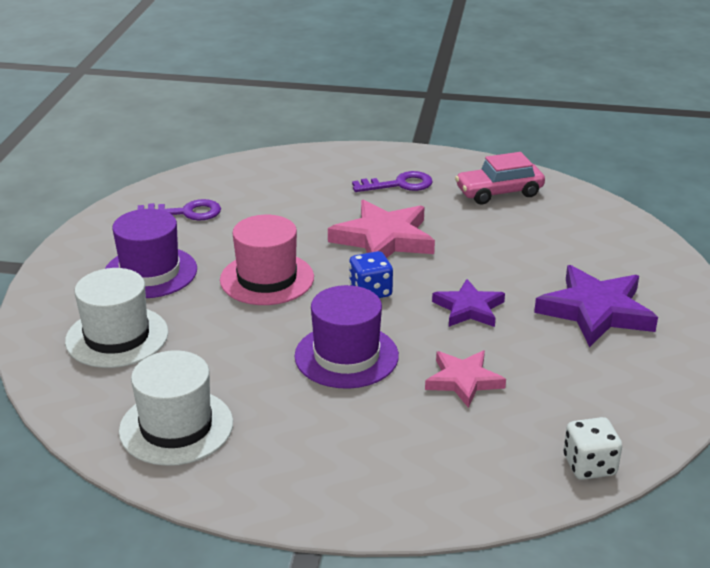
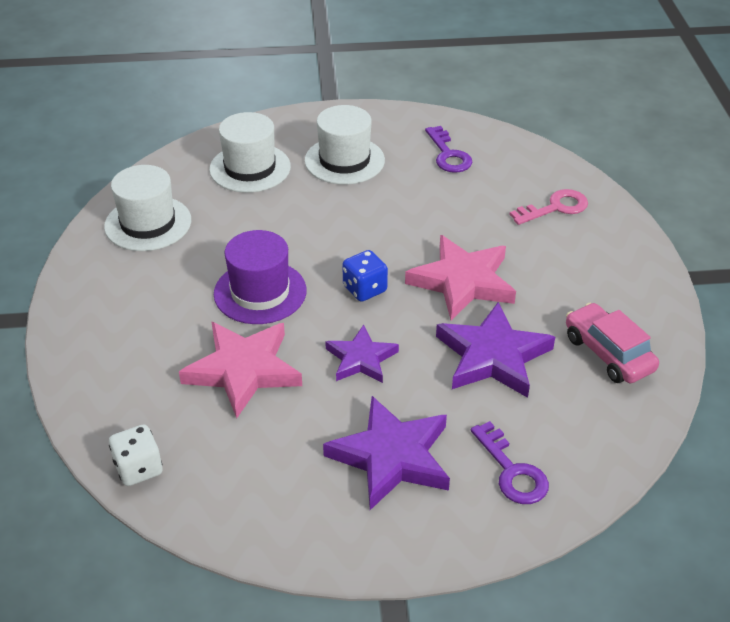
camera: 75 degrees right, 10 degrees up
purple hat [105,209,197,298] -> white hat [304,105,385,185]
pink hat [220,215,314,305] -> none
purple key [352,171,433,192] -> purple key moved to [471,421,549,504]
pink star [425,351,506,408] -> pink star [179,322,302,419], size x1.62
none -> purple star [436,302,555,398]
none -> pink key [510,189,588,225]

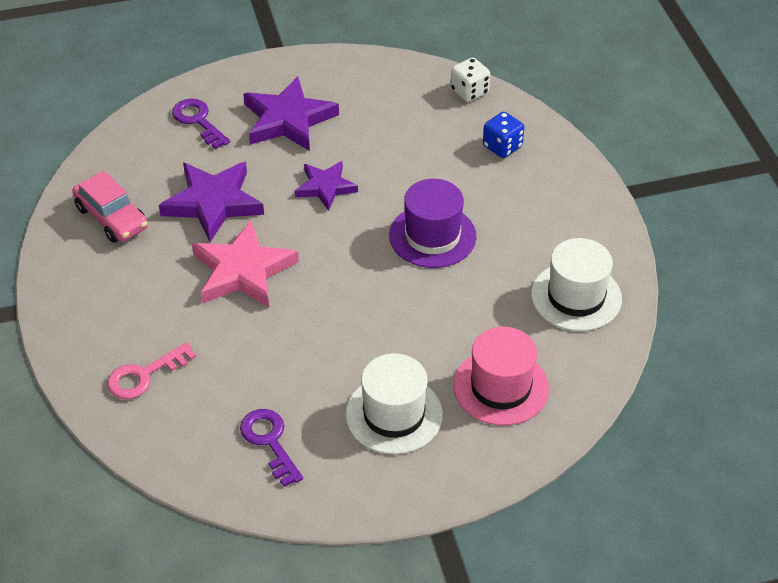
camera: 170 degrees right, 5 degrees up
pink star [179,322,302,419] -> none
white hat [209,112,291,193] -> pink hat [453,327,549,426]
blue dice [342,250,388,302] -> blue dice moved to [483,112,524,158]

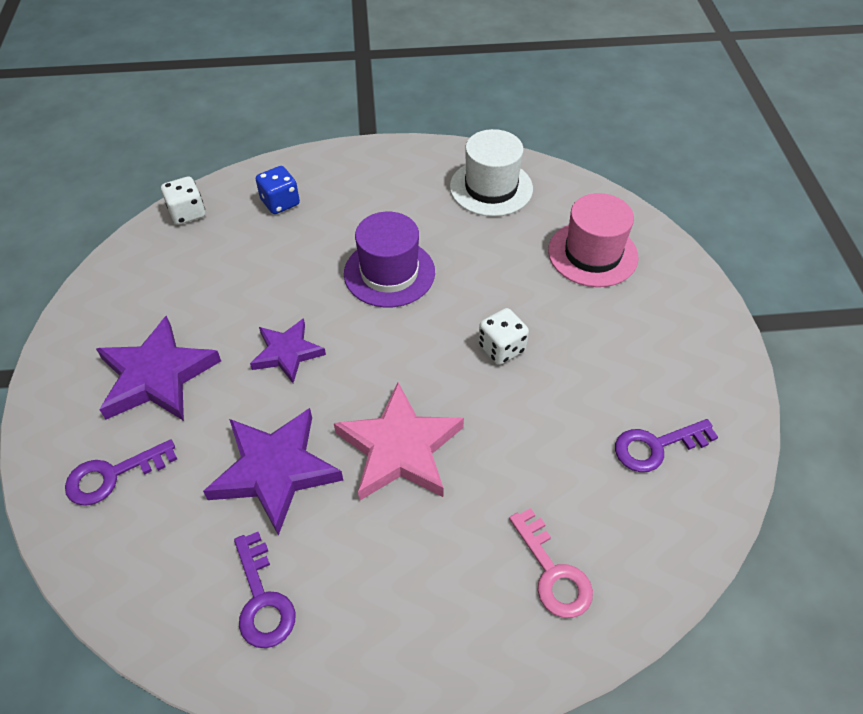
camera: 80 degrees left, 5 degrees up
pink car [72,171,148,243] -> purple key [234,532,295,648]
white hat [345,353,443,454] -> none
none -> white dice [478,308,529,365]

